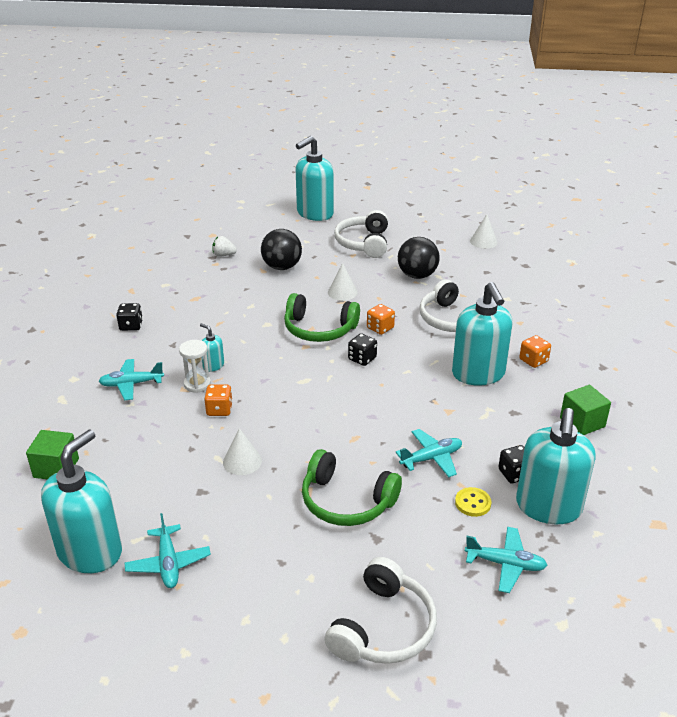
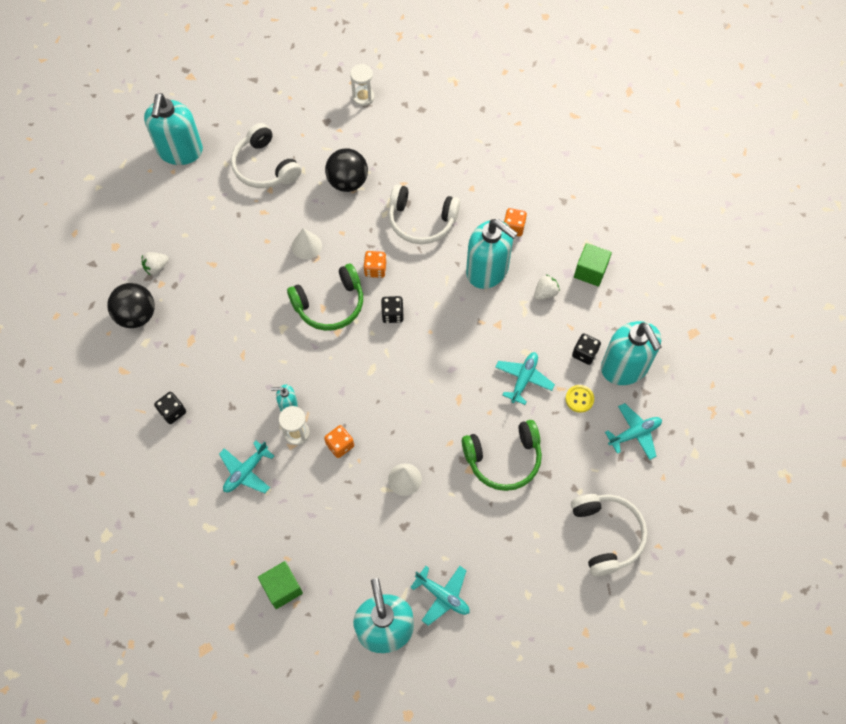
camera: 40 degrees left, 30 degrees up
black ball [261,229,302,270] -> black ball moved to [107,283,155,328]
white cone [470,214,497,249] -> white hourglass [350,64,375,106]
none -> white strawberry [534,275,560,300]

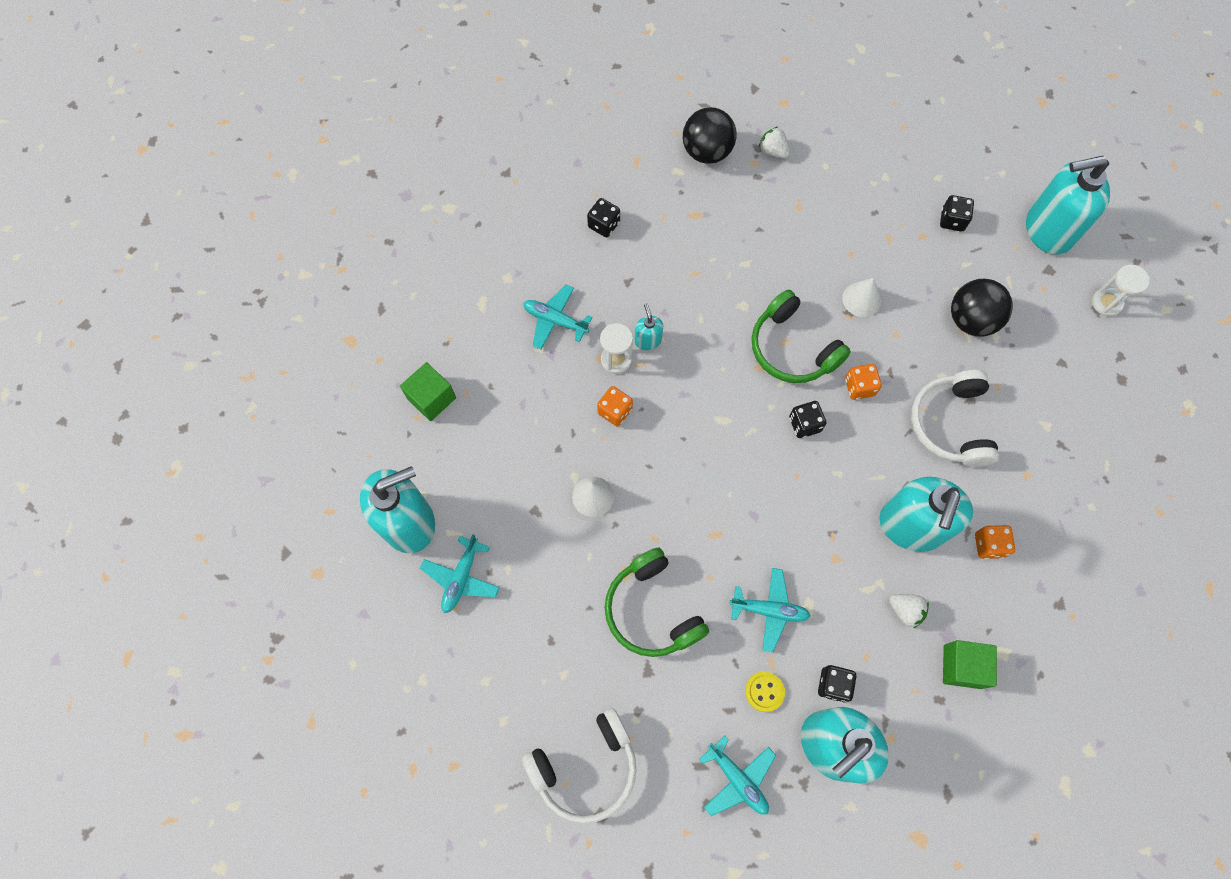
camera: 75 degrees right, 5 degrees up
turquoise soap dispenser [144,93,203,165] -> turquoise soap dispenser moved to [1026,156,1110,255]
white headphones [231,123,301,188] -> black dice [940,195,974,232]

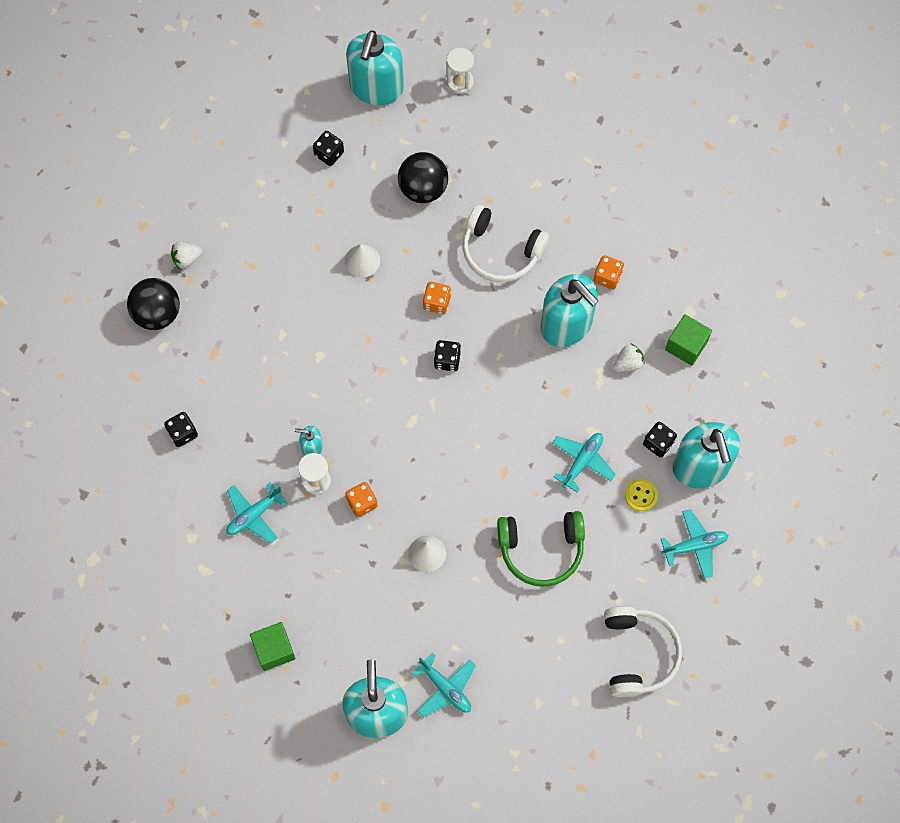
camera: 65 degrees left, 0 degrees up
green headphones [752,290,851,383] -> none

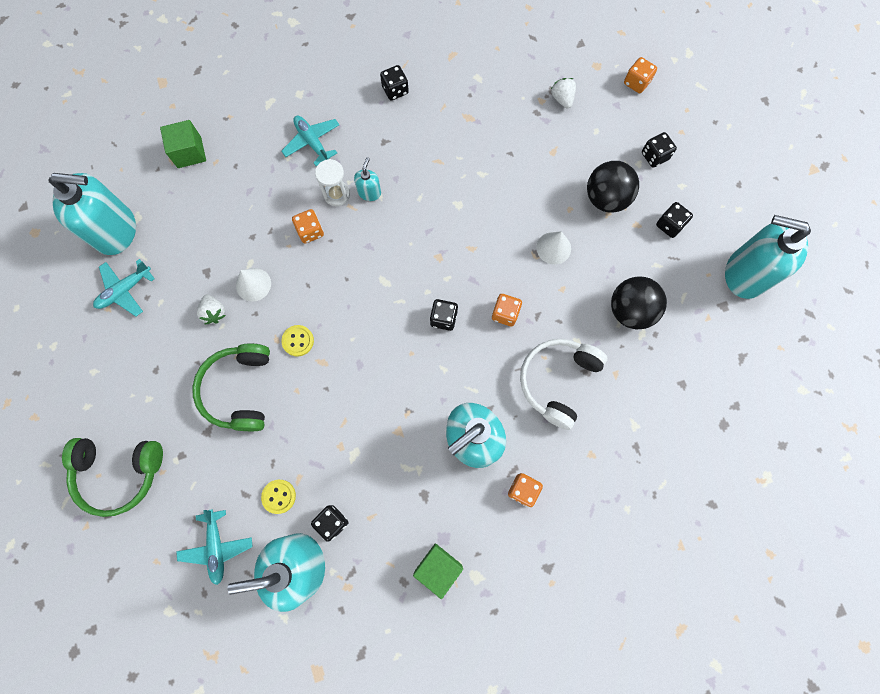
camera: 95 degrees right, 5 degrees up
black ball [127,278,180,330] -> black ball moved to [587,161,639,213]
white hourglass [447,48,474,94] -> none
turquoise plane [552,433,616,492] -> none
white headphones [604,606,682,697] -> green headphones [62,438,163,517]
white strawberry [613,344,645,371] -> white strawberry moved to [197,295,226,324]
none -> yellow button [281,325,314,357]
none -> orange dice [624,57,657,93]
none -> black dice [642,132,677,168]

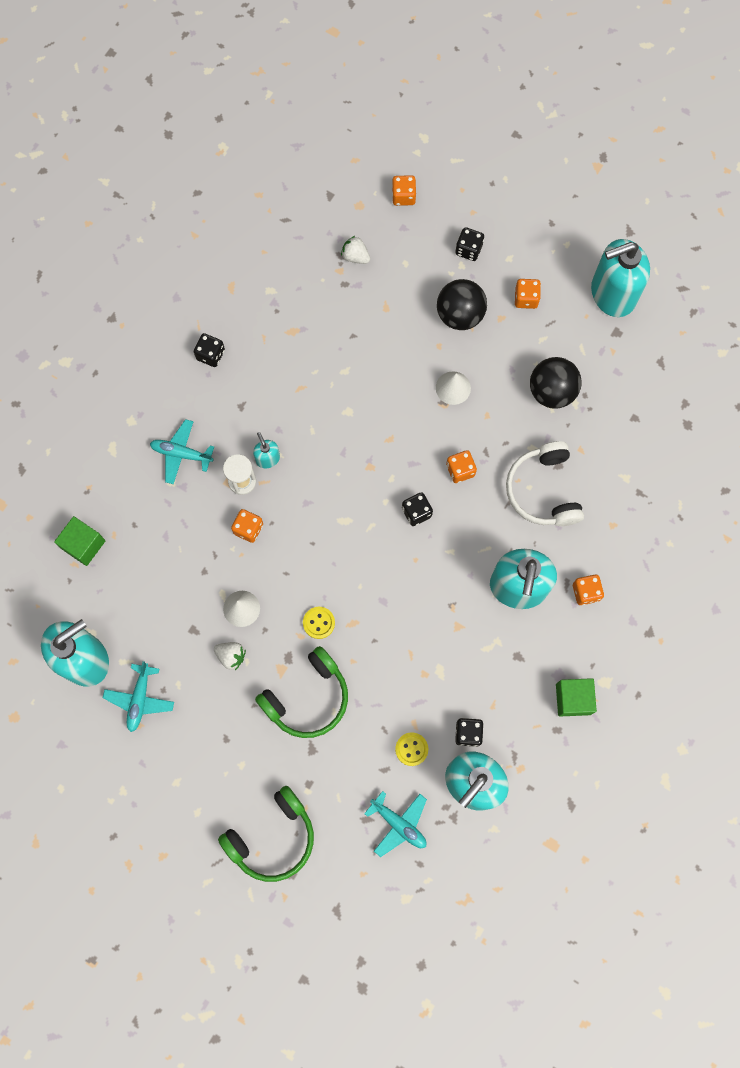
camera: 40 degrees left, 0 degrees up
green headphones [192,343,270,431] -> green headphones turned 90 degrees counterclockwise [255,646,348,738]
black dice [656,202,693,238] -> orange dice [515,279,541,309]

